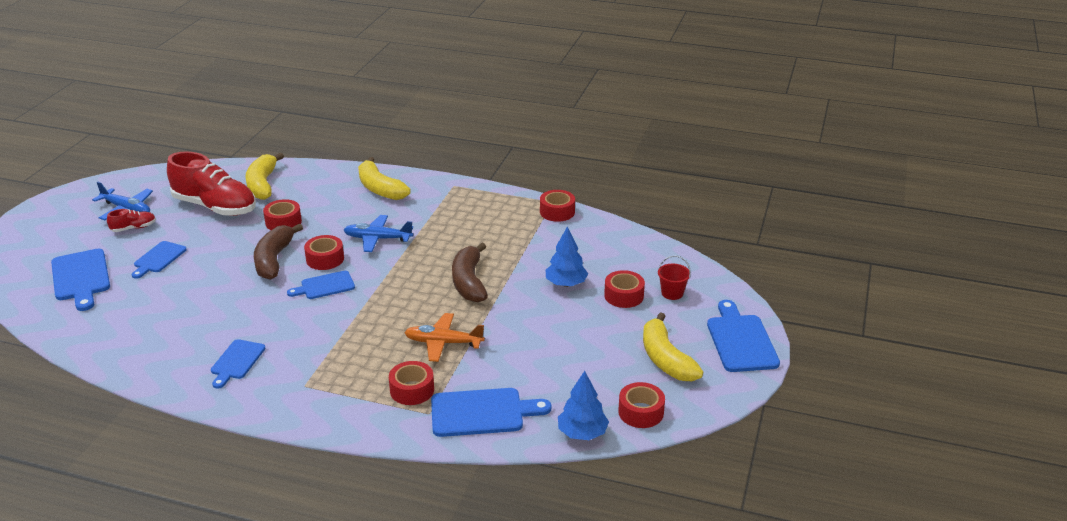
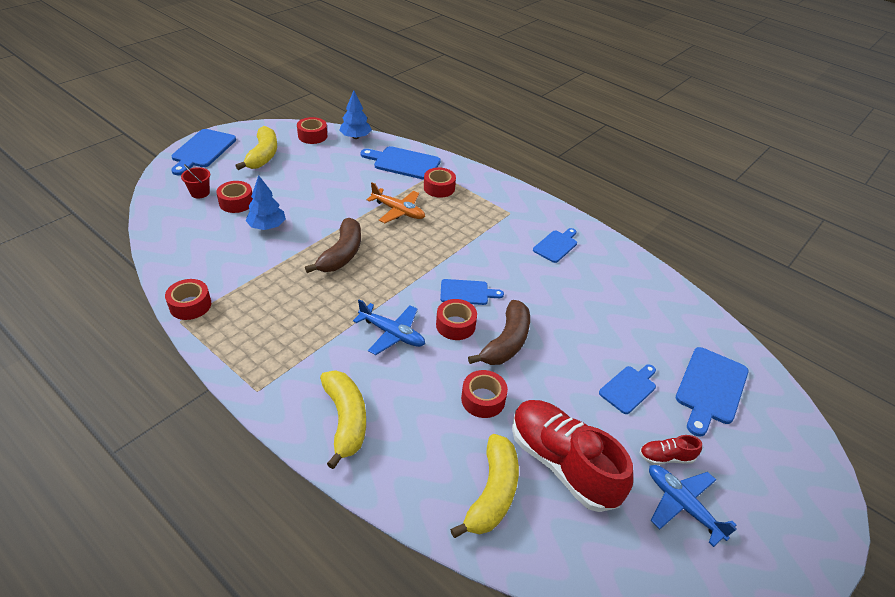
camera: 160 degrees left, 10 degrees up
blue cutting board [51,249,110,311] -> blue cutting board turned 150 degrees counterclockwise [676,347,748,436]

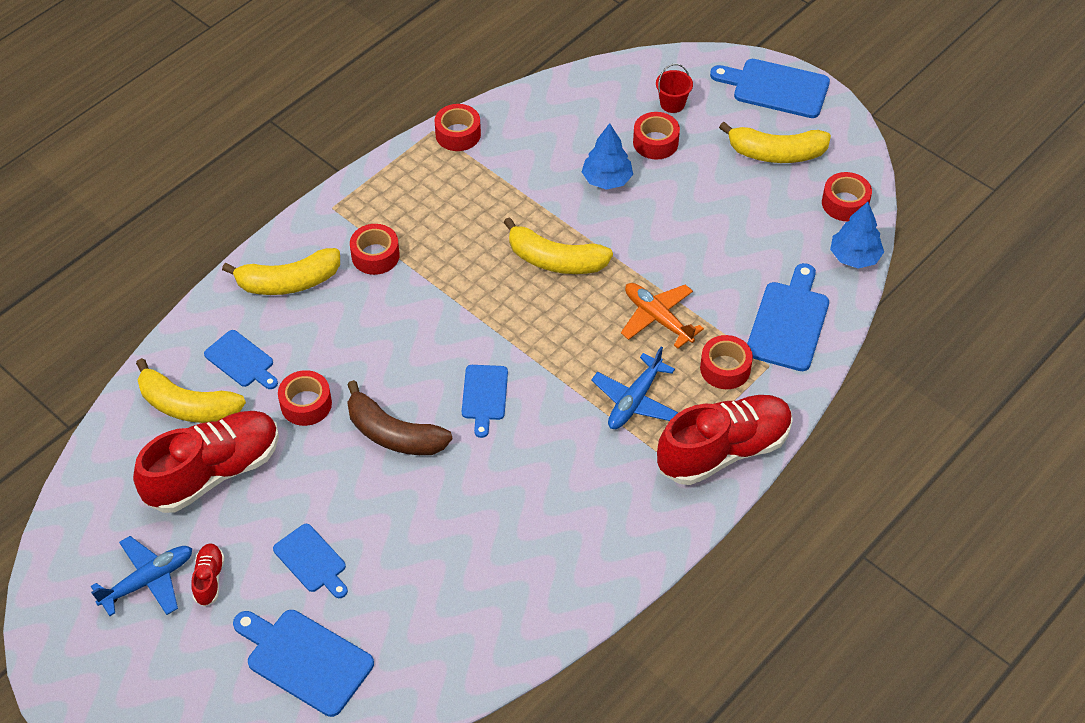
camera: 95 degrees right, 10 degrees up
brown banana [305,218,361,273] -> yellow banana [503,217,613,274]
blue plane [353,299,425,355] -> blue plane moved to [591,347,678,429]
orange plane [366,182,425,223] -> orange plane turned 105 degrees clockwise [621,283,704,349]
red tape [436,299,477,340] -> red tape moved to [350,224,400,275]
blue cutting board [533,228,577,263] -> blue cutting board moved to [204,330,278,389]
none -> red shoe [657,395,793,485]

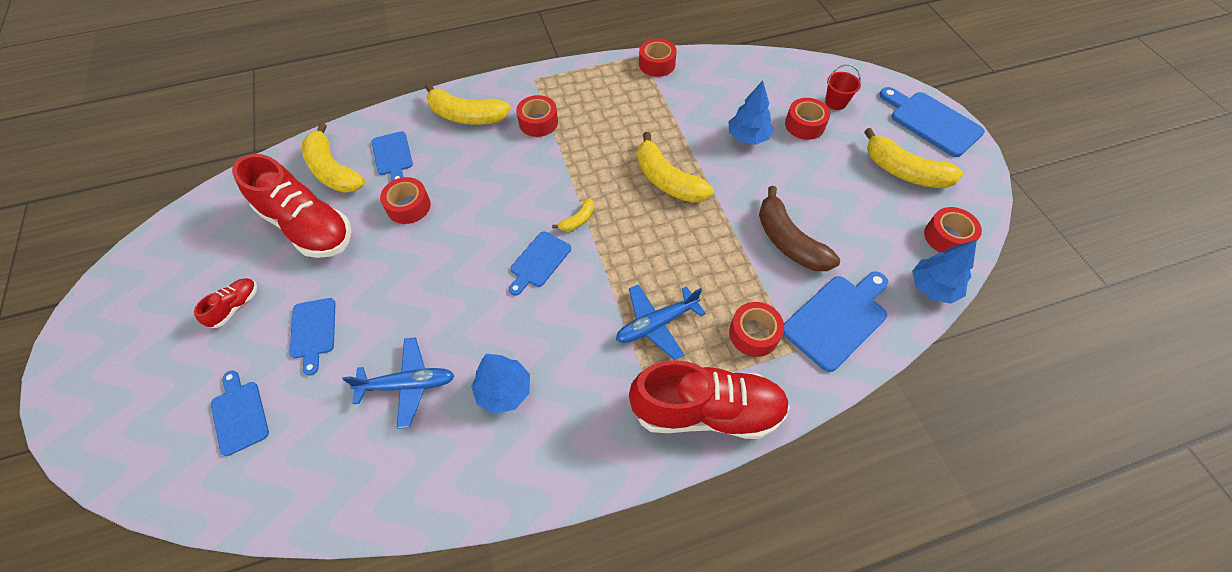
camera: 30 degrees right, 5 degrees up
blue plane [91,536,192,616] -> blue plane moved to [342,337,455,429]
red shoe [133,411,279,513] -> red shoe turned 45 degrees clockwise [232,154,351,258]
blue cutting board [233,610,374,717] -> blue cutting board [211,370,269,456], size x0.64
brown banana [347,380,452,455] -> brown banana moved to [759,186,840,271]
orange plane [621,283,704,349] -> none
none -> blue tree [471,354,530,414]
none -> yellow banana [552,198,594,231]

